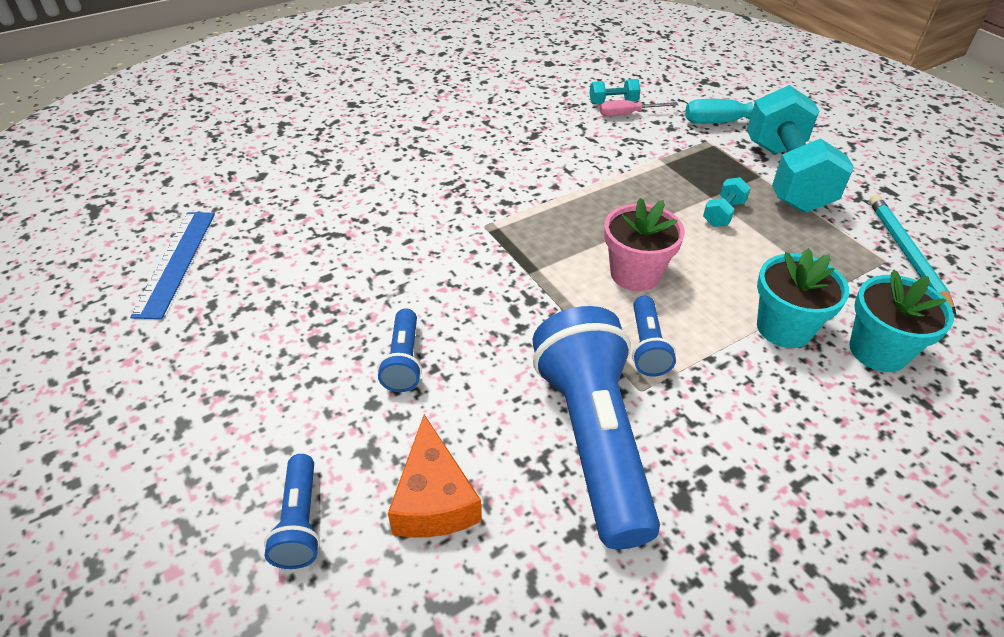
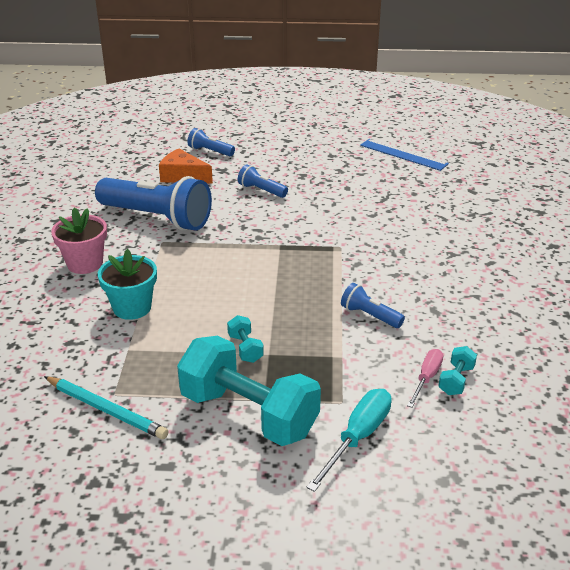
camera: 125 degrees right, 10 degrees down
pink flower pot [604,198,685,291] -> pink flower pot moved to [51,208,107,274]
blue flashlight [632,296,676,377] -> blue flashlight moved to [341,283,405,328]
turquoise flower pot [849,269,954,372] -> none

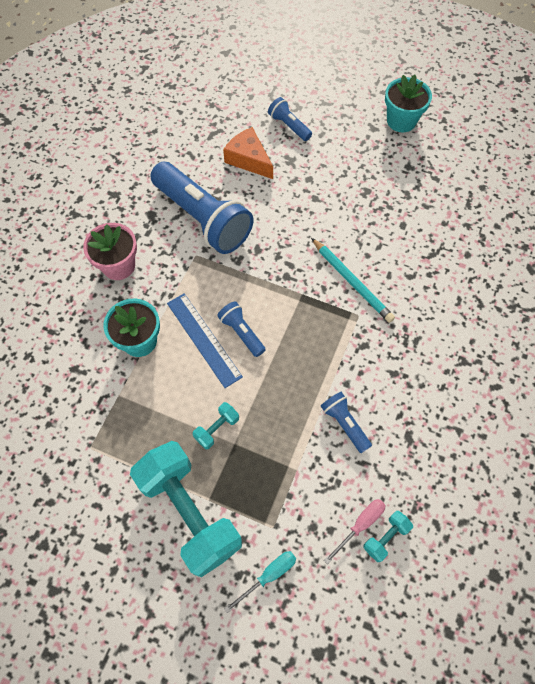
camera: 20 degrees right, 30 degrees up
turquoise pencil [44,376,169,439] -> turquoise pencil moved to [311,238,395,323]
turquoise dumbbell [227,315,264,363] -> turquoise dumbbell turned 45 degrees clockwise [192,402,239,449]
blue flashlight [238,164,288,198] -> blue flashlight moved to [217,301,266,357]
turquoise screwdriver [307,389,392,492] -> turquoise screwdriver [224,551,296,613], size x0.64
blue ruler [360,139,449,171] -> blue ruler moved to [167,293,243,388]
none -> turquoise flower pot [385,74,432,132]

